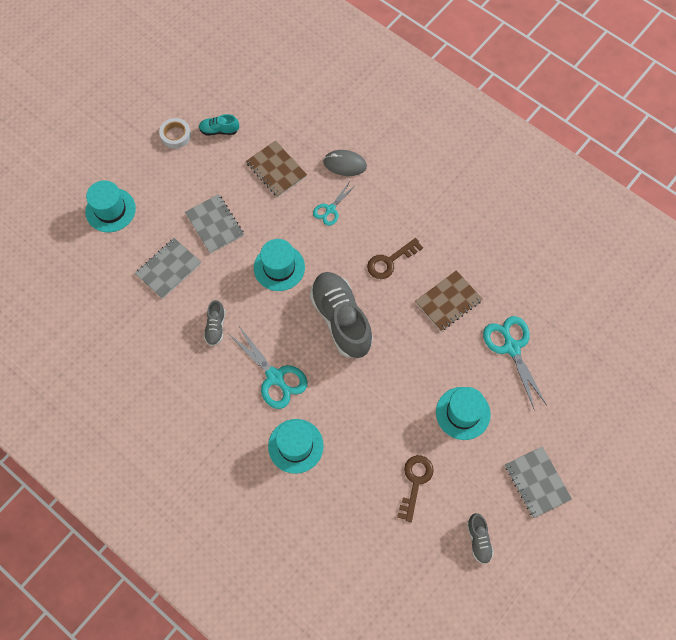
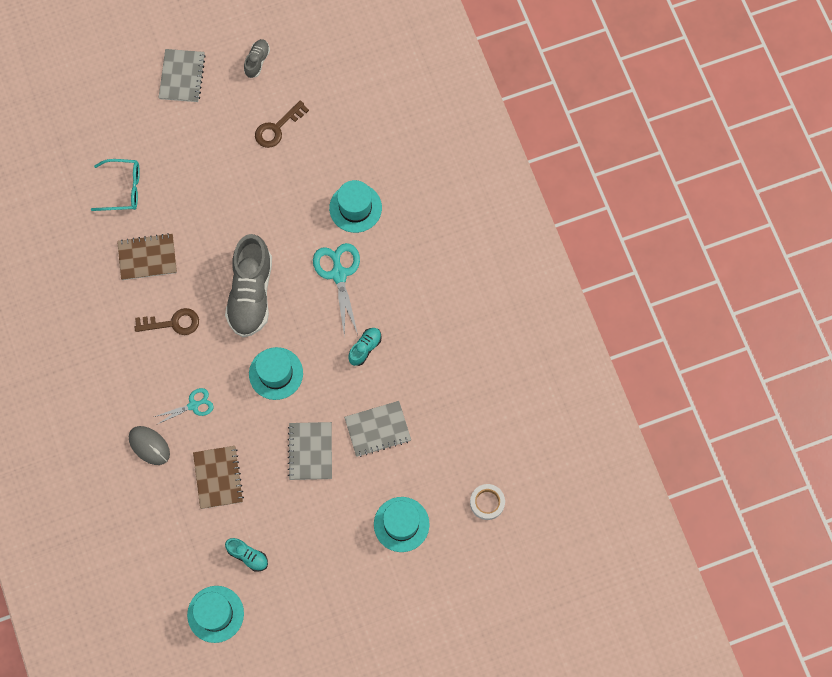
camera: 150 degrees left, 5 degrees up
white tape [159,118,191,149] -> white tape moved to [470,484,505,520]
grey shoe [204,300,225,346] -> turquoise shoe [348,328,382,366]
turquoise hat [436,387,491,440] -> turquoise hat moved to [187,586,244,643]
turquoise scissors [483,316,547,408] -> turquoise glasses [91,159,140,211]

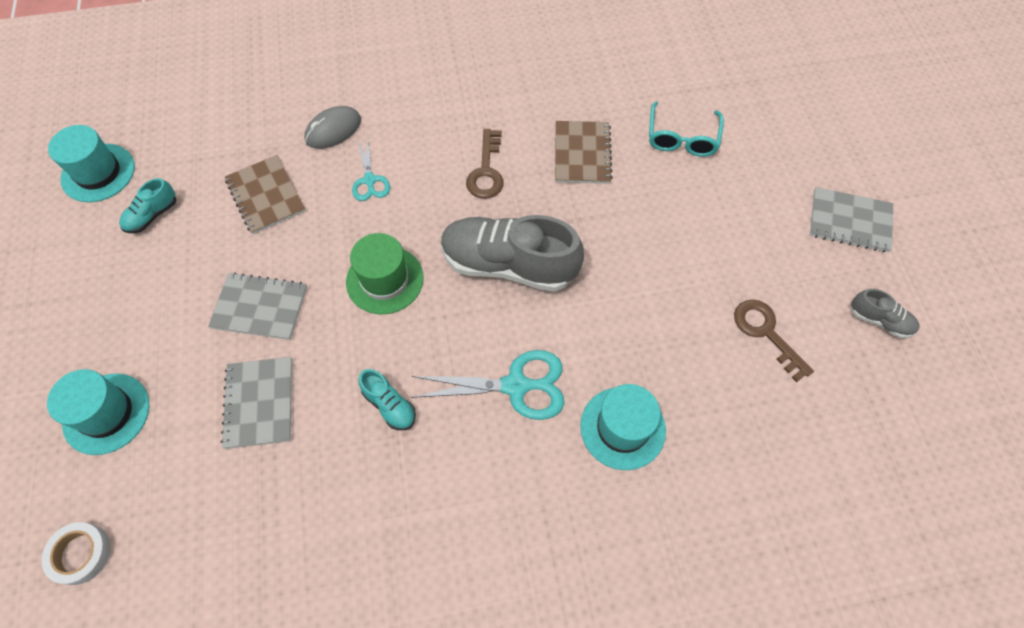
camera: 100 degrees right, 10 degrees down
brown notebook [193,446,244,509] -> brown notebook turned 60 degrees clockwise [225,155,306,234]
turquoise hat [249,347,303,400] -> green hat [346,233,423,315]

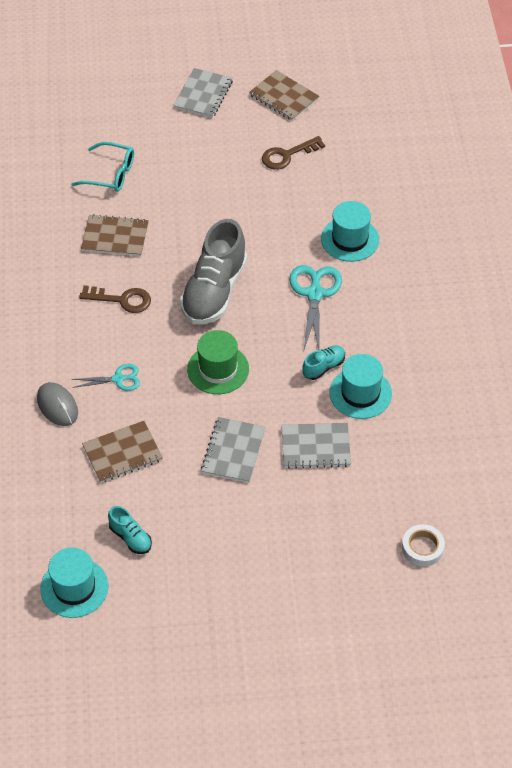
camera: 85 degrees left, 10 degrees down
turquoise hat [47,369,149,455] -> turquoise hat moved to [329,354,392,419]
grey shoe [851,289,919,338] -> brown notebook [249,70,319,121]

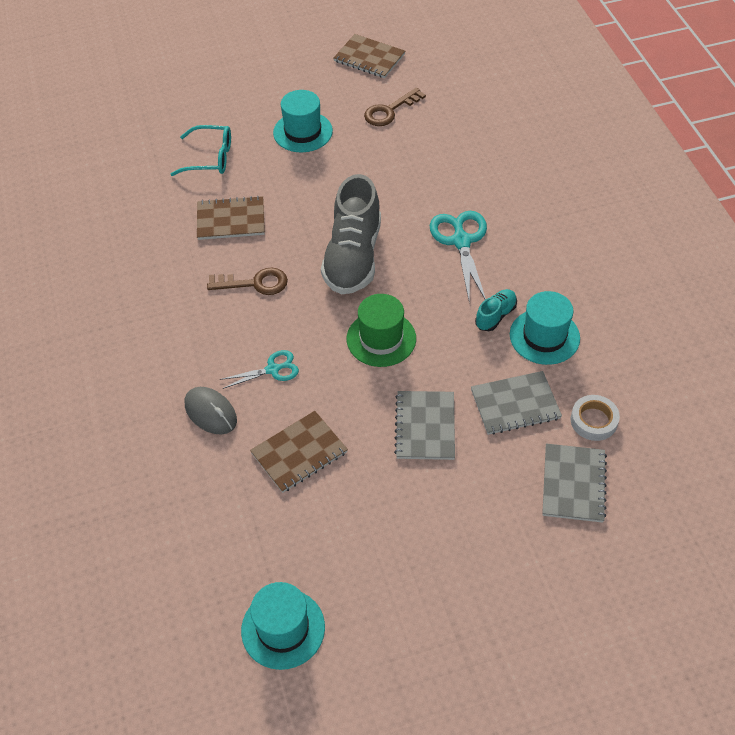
camera: 10 degrees left, 0 degrees up
turquoise shoe [108,506,152,554] -> none
grey notebook [173,68,233,118] -> grey notebook moved to [542,444,607,523]
turquoise hat [321,201,379,262] -> turquoise hat moved to [273,90,333,152]
white tape [402,524,445,567] -> white tape moved to [571,395,620,441]

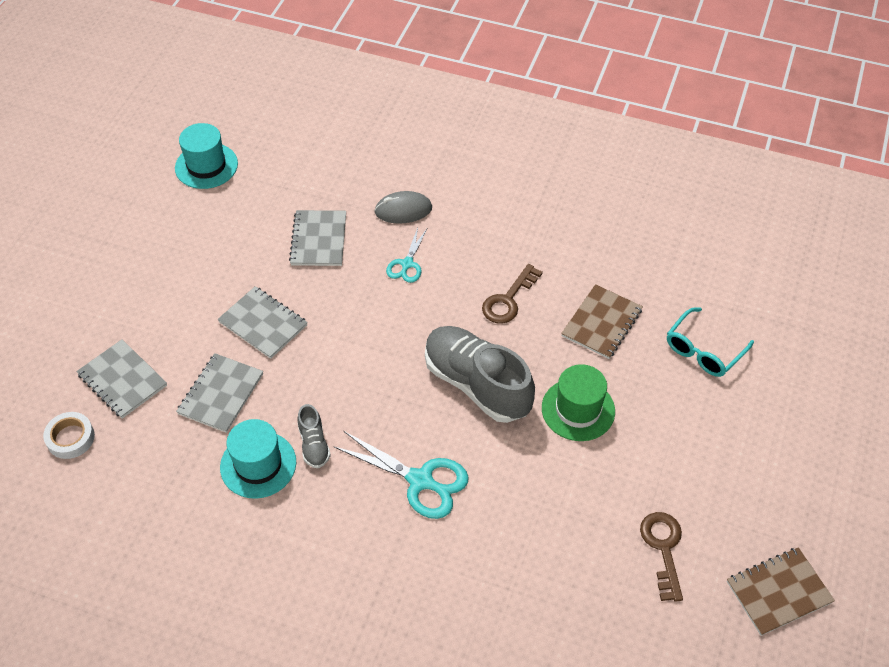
camera: 125 degrees right, 0 degrees up
brown notebook [250,411,348,493] -> grey notebook [289,210,346,266]
turquoise hat [273,90,333,152] -> none
green hat [347,294,416,367] -> green hat moved to [542,364,615,441]
turquoise shoe [475,289,517,331] -> grey shoe [297,404,331,468]
white tape [571,395,620,441] -> white tape moved to [43,412,95,459]

